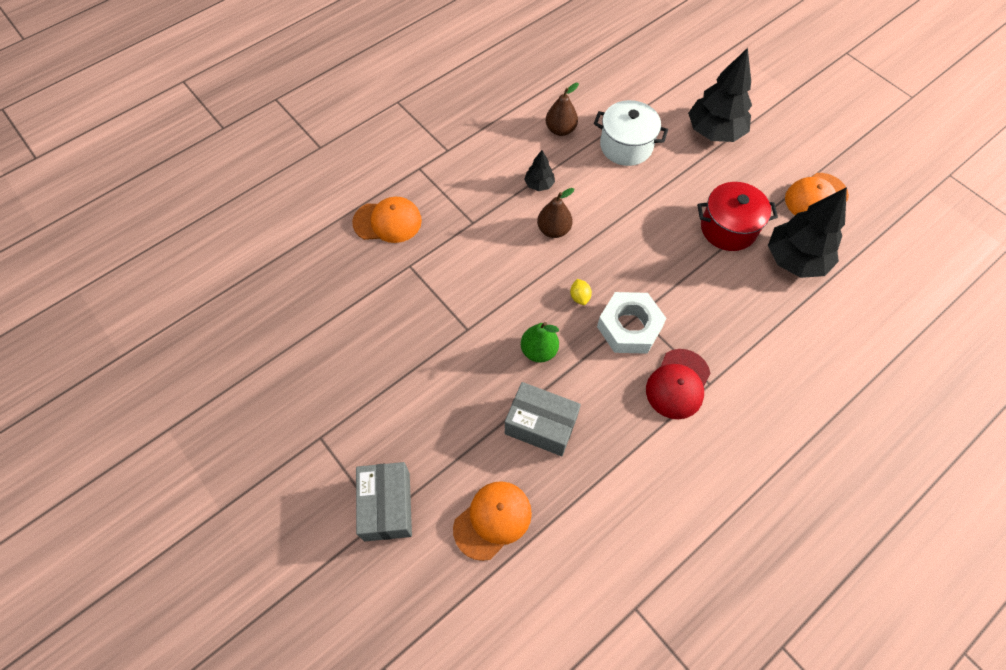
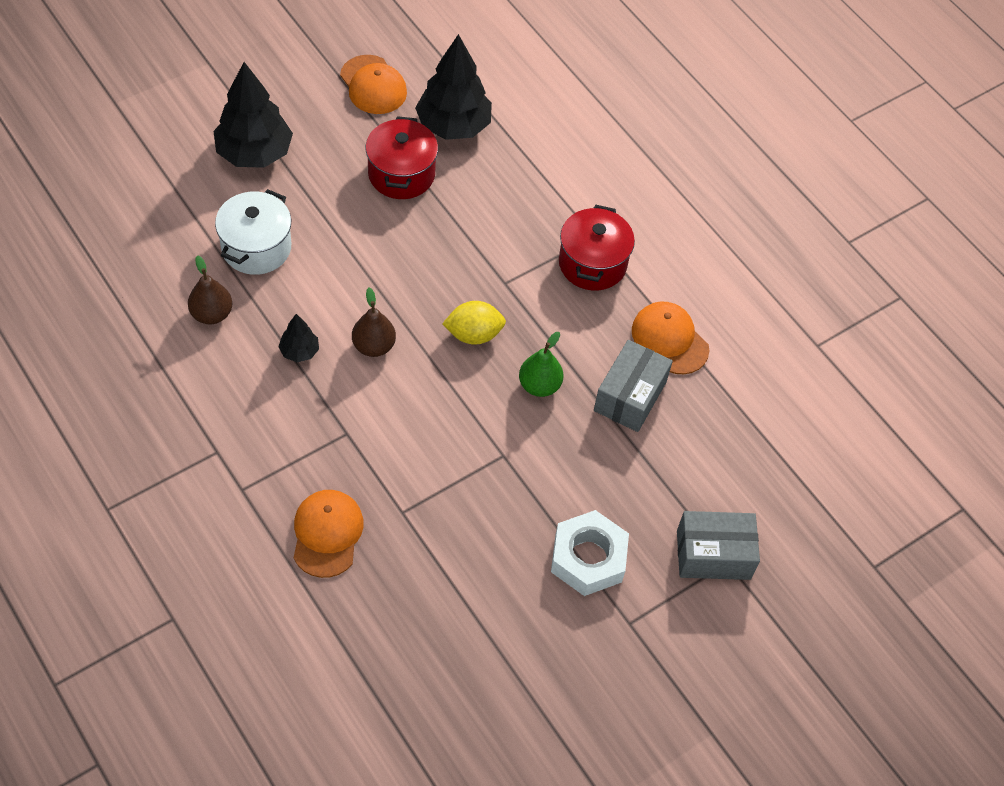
camera: 90 degrees left, 5 degrees down
orange cap [453,481,532,561] -> orange cap moved to [632,302,709,374]
yellow lemon [570,279,592,305] -> yellow lemon [442,301,506,345], size x1.76
white nut [597,292,667,354] -> white nut moved to [551,510,629,596]
red cap [646,349,711,419] -> red pot [559,205,635,291]

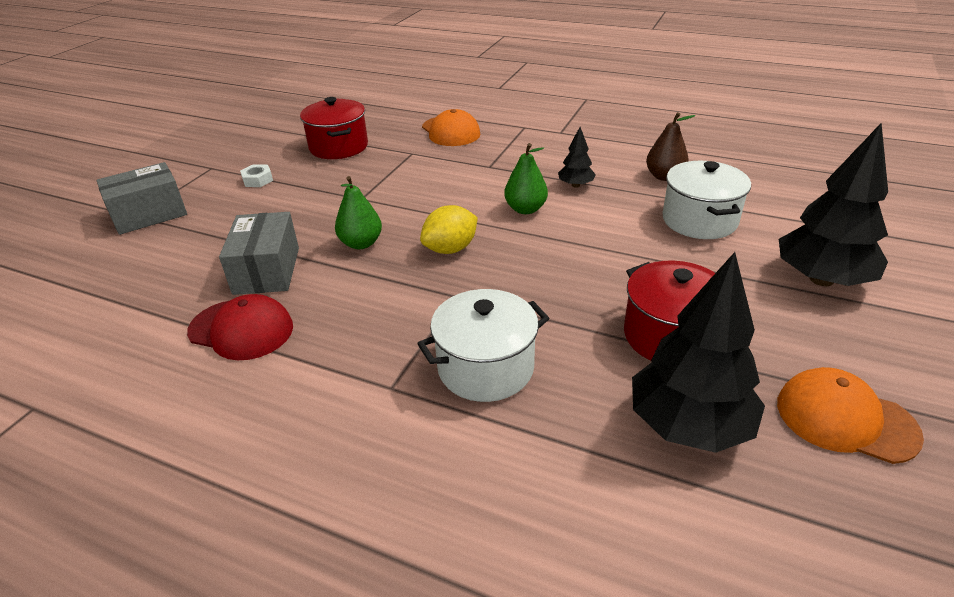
camera: 155 degrees right, 20 degrees down
brown pear [352,288,396,357] -> green pear [504,143,548,214]
white nut [551,510,629,596] -> white nut [240,164,273,187], size x0.47
red pot [559,205,635,291] -> red pot moved to [300,97,368,159]
orange cap [632,302,709,374] -> red cap [187,294,293,360]
none -> white pot [417,289,549,402]

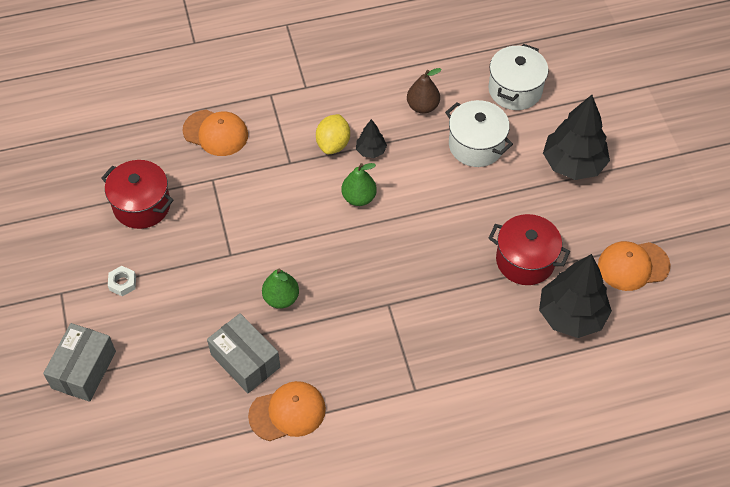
camera: 40 degrees left, 20 degrees up
red cap [187,294,293,360] -> orange cap [248,381,326,441]
white pot [417,289,549,402] -> white pot moved to [488,44,548,110]
yellow lemon [420,205,478,254] -> yellow lemon moved to [316,114,350,154]

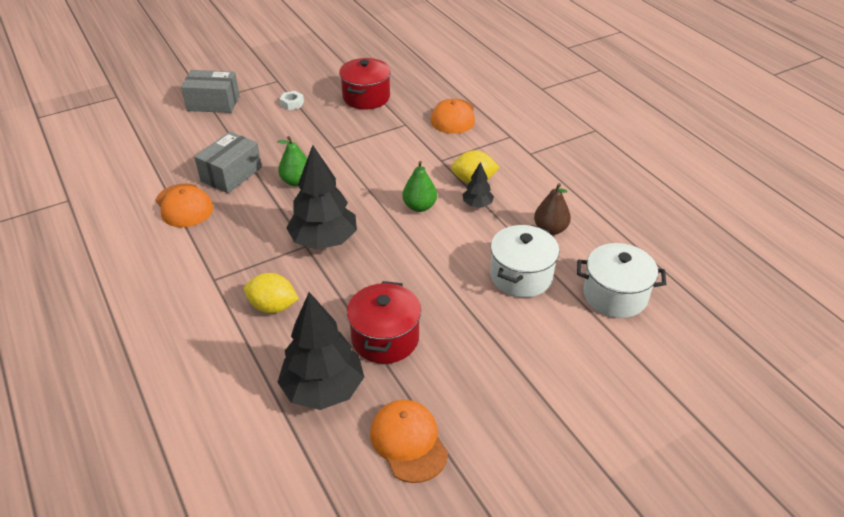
camera: 75 degrees right, 15 degrees down
black tree [543,95,610,180] -> black tree moved to [286,145,357,249]
none -> yellow lemon [244,273,299,313]

